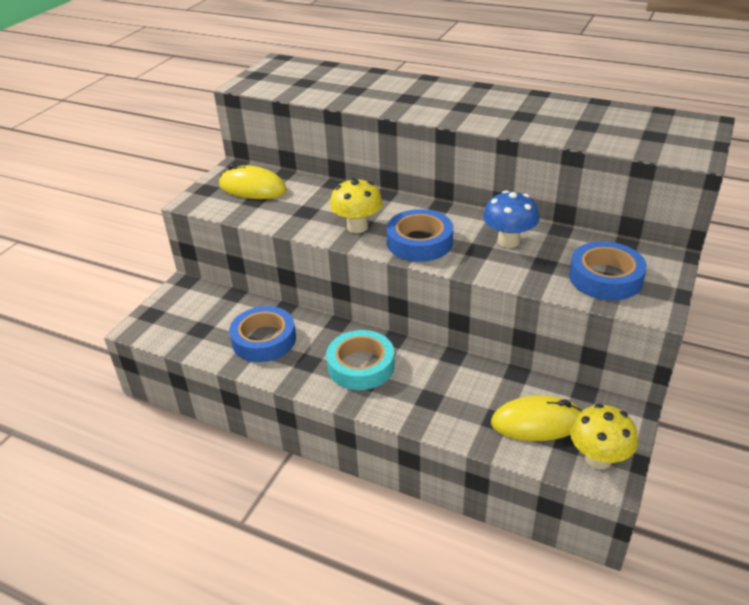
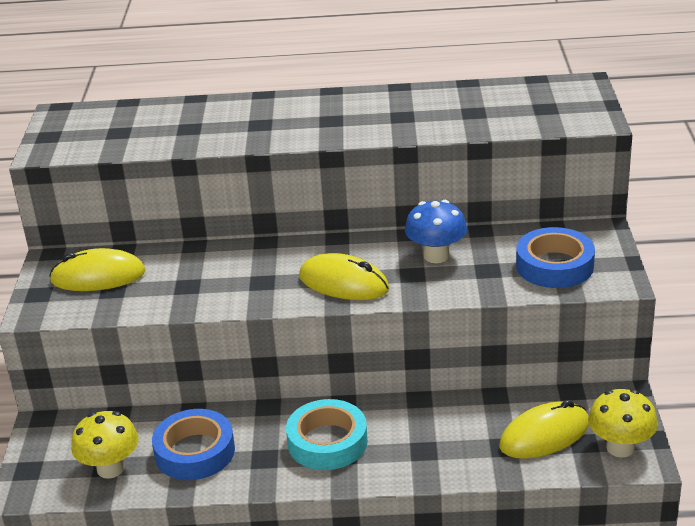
camera: 25 degrees left, 5 degrees down
yellow mushroom [330,178,383,233] -> yellow mushroom moved to [71,411,139,479]
blue tape [386,209,453,262] -> yellow mouse [299,253,389,300]

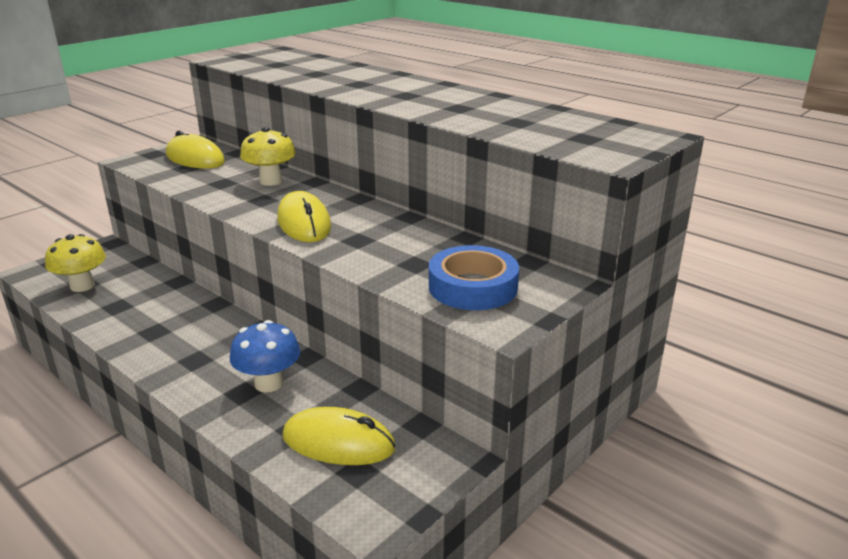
camera: 40 degrees right, 5 degrees down
blue tape [152,409,235,480] -> none
turquoise tape [286,399,368,470] -> none
blue mushroom [405,200,467,263] -> blue mushroom moved to [230,320,300,393]
yellow mushroom [588,389,658,458] -> yellow mushroom moved to [240,127,296,186]

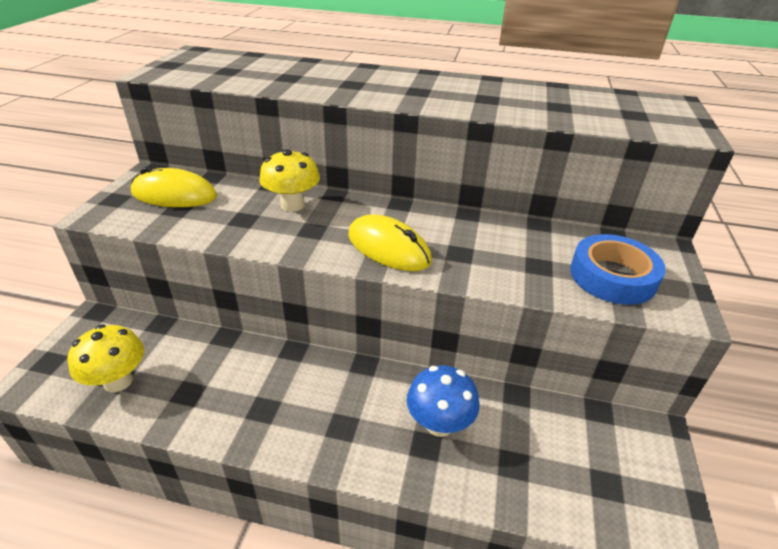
camera: 30 degrees left, 10 degrees up
yellow mouse [282,407,396,465] -> none

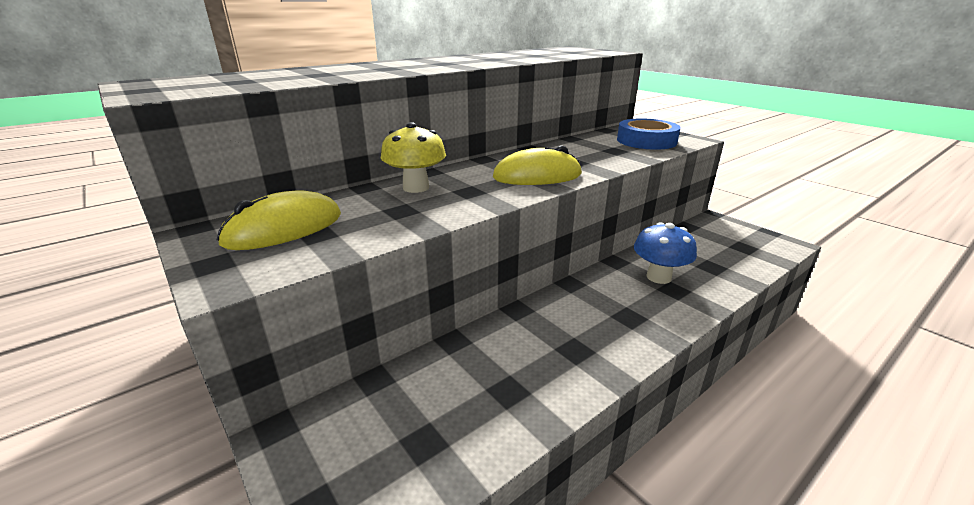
camera: 50 degrees left, 10 degrees down
yellow mushroom [68,324,144,392] -> none

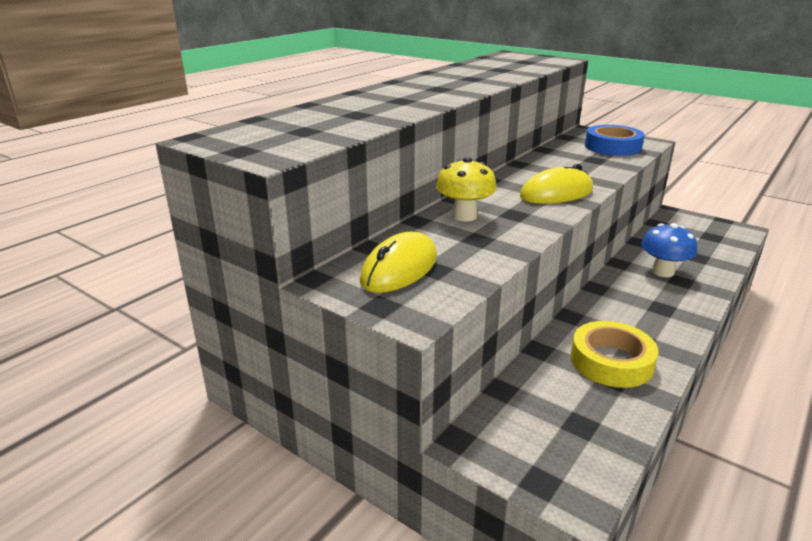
camera: 15 degrees left, 0 degrees up
none -> yellow tape [570,321,659,388]

